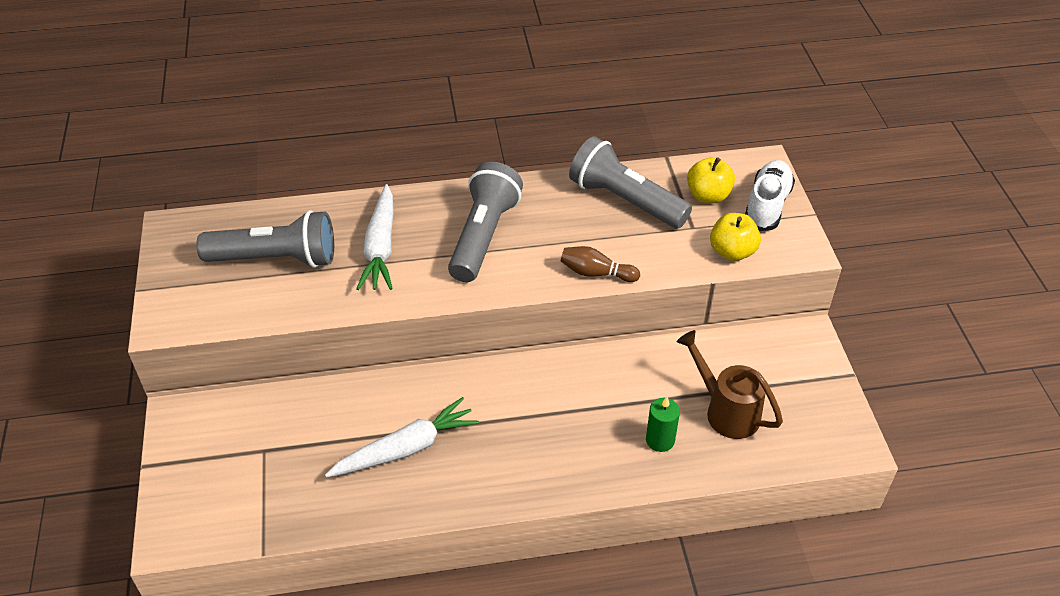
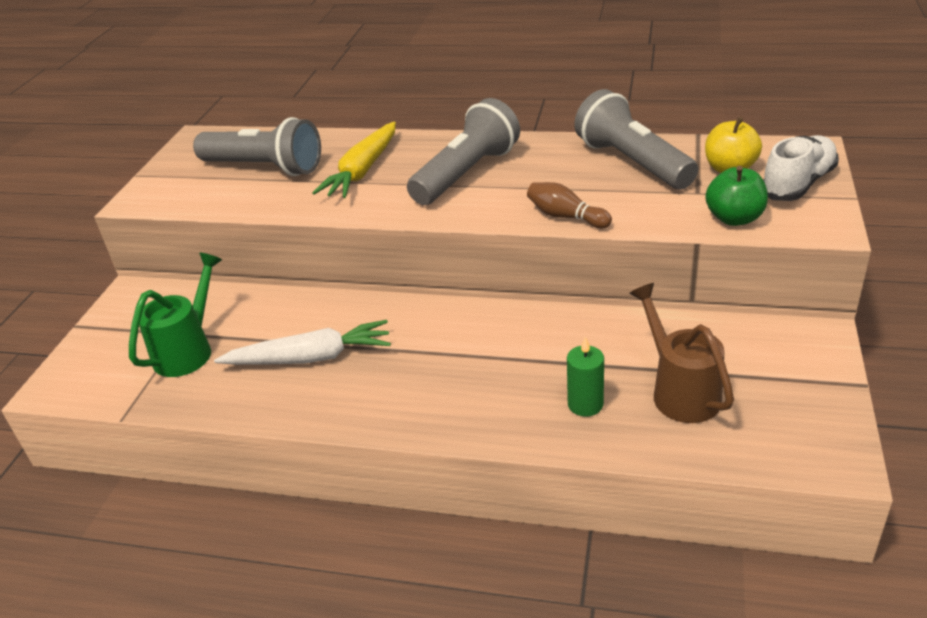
camera: 25 degrees right, 10 degrees down
white carrot [356,184,393,290] -> yellow carrot [312,122,396,198]
yellow apple [710,213,761,261] -> green apple [705,166,768,226]
none -> green watering can [129,253,222,377]

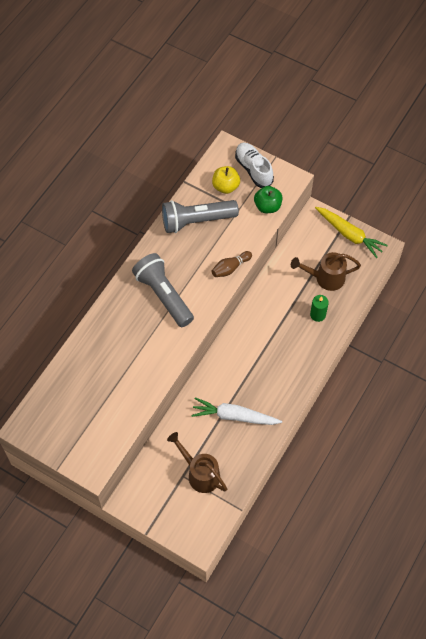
camera: 75 degrees left, 25 degrees up
green watering can [129,253,222,377] -> brown watering can [167,432,227,493]
grey flashlight [193,117,321,176] -> none
white carrot [214,320,391,365] -> white carrot turned 90 degrees counterclockwise [191,397,282,425]
yellow carrot [312,122,396,198] -> yellow carrot moved to [315,207,388,258]

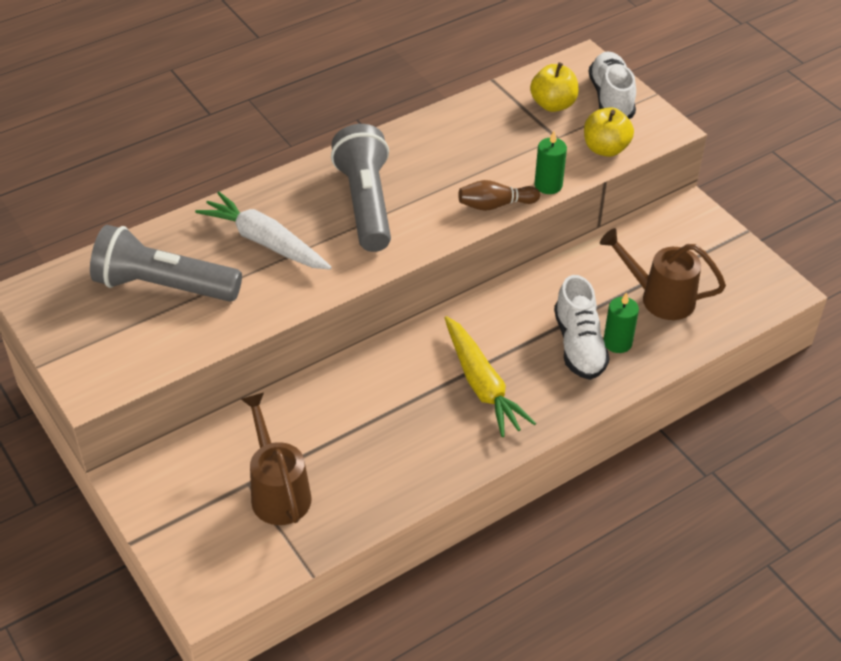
camera: 25 degrees right, 15 degrees down
grey flashlight [162,200,239,233] -> grey flashlight moved to [90,225,242,302]
white carrot [191,397,282,425] -> white carrot moved to [195,192,332,270]
green apple [254,186,282,213] -> yellow apple [584,107,634,157]
yellow carrot [315,207,388,258] -> yellow carrot moved to [445,316,536,437]
none -> green candle [534,131,567,194]
none -> white shoe [554,275,610,380]

